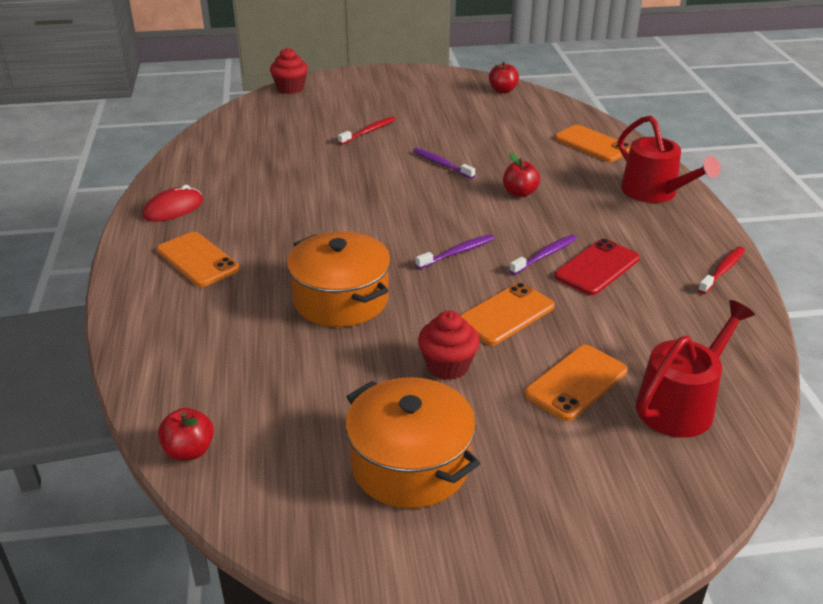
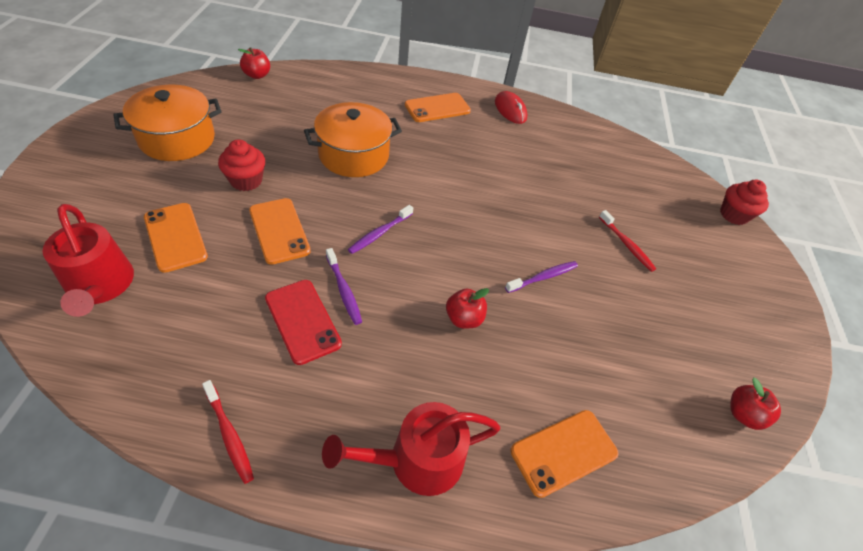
camera: 100 degrees right, 15 degrees up
purple toothbrush [415,234,494,269] -> purple toothbrush turned 60 degrees clockwise [348,205,413,254]

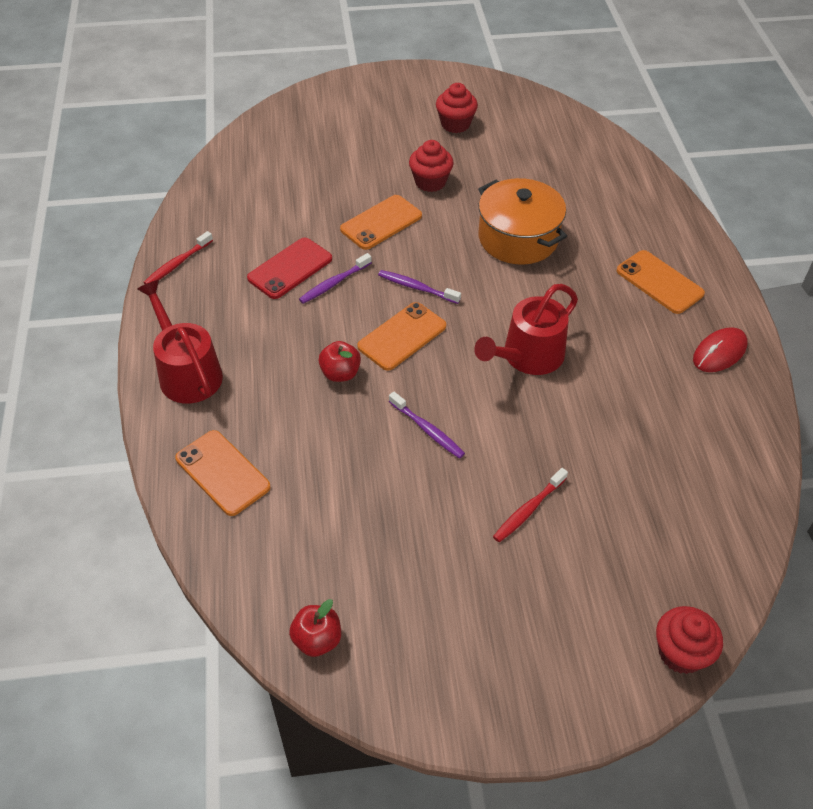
camera: 80 degrees right, 0 degrees up
red watering can [43,204,134,317] -> red watering can moved to [474,284,578,375]
orange pot [113,85,222,161] -> red cupcake [436,83,478,133]
orange phone [144,203,208,273] -> orange phone moved to [357,302,446,371]
red apple [238,47,270,79] -> none

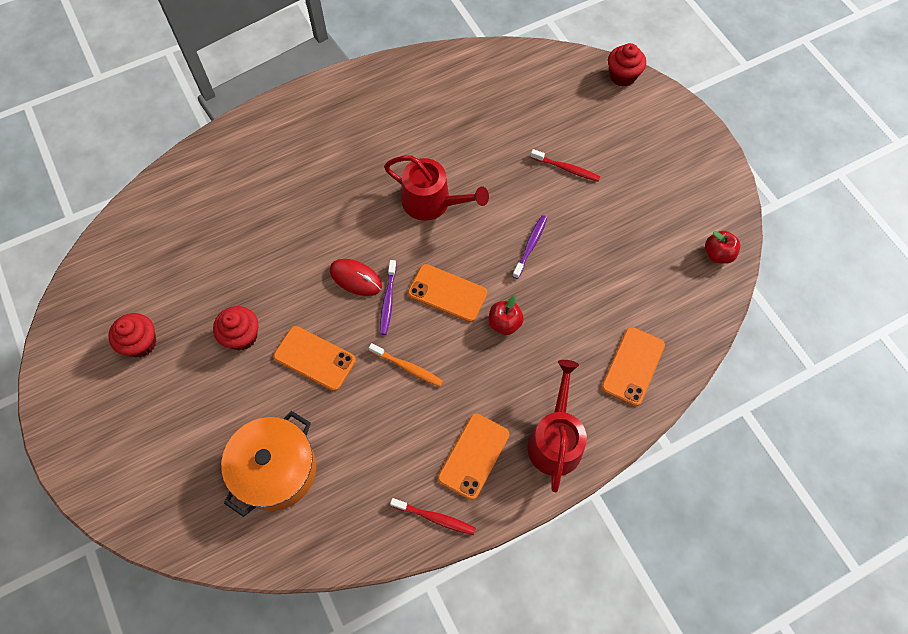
camera: 110 degrees left, 15 degrees up
red watering can [137,280,223,404] -> red watering can turned 150 degrees clockwise [528,360,587,492]
red phone [247,237,332,299] -> none
purple toothbrush [299,253,372,304] -> orange toothbrush [369,343,443,387]
orange pot [478,178,567,265] -> orange pot moved to [221,411,316,517]
orange phone [617,250,705,314] -> orange phone moved to [438,414,510,500]
red mouse [693,327,748,372] -> red mouse moved to [330,259,382,296]

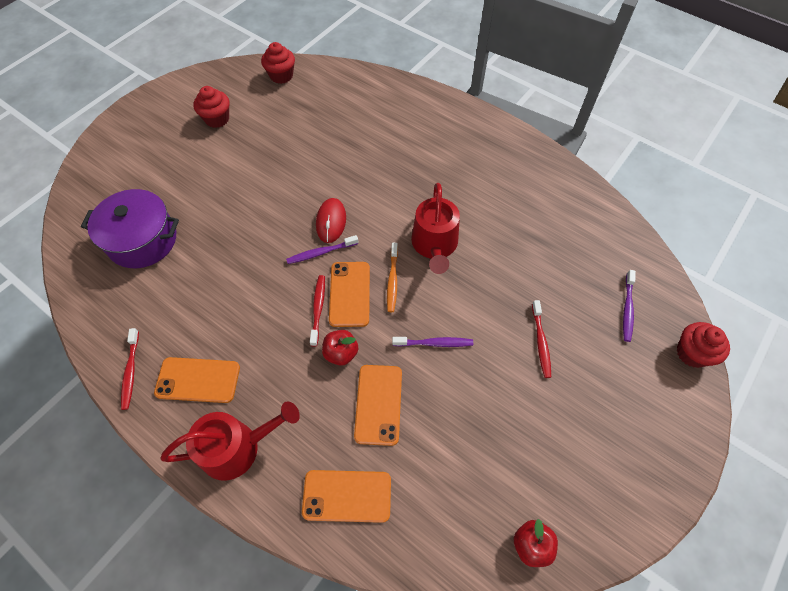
camera: 65 degrees right, 5 degrees down
red cupcake [213,306,258,350] -> red cupcake moved to [261,42,295,84]
orange pot [221,411,316,517] -> purple pot [81,189,179,268]
orange phone [273,326,356,391] -> orange phone moved to [354,365,402,446]
orange toothbrush [369,343,443,387] -> orange toothbrush moved to [387,243,398,312]
none -> red toothbrush [310,275,325,346]
none -> purple toothbrush [623,270,636,342]

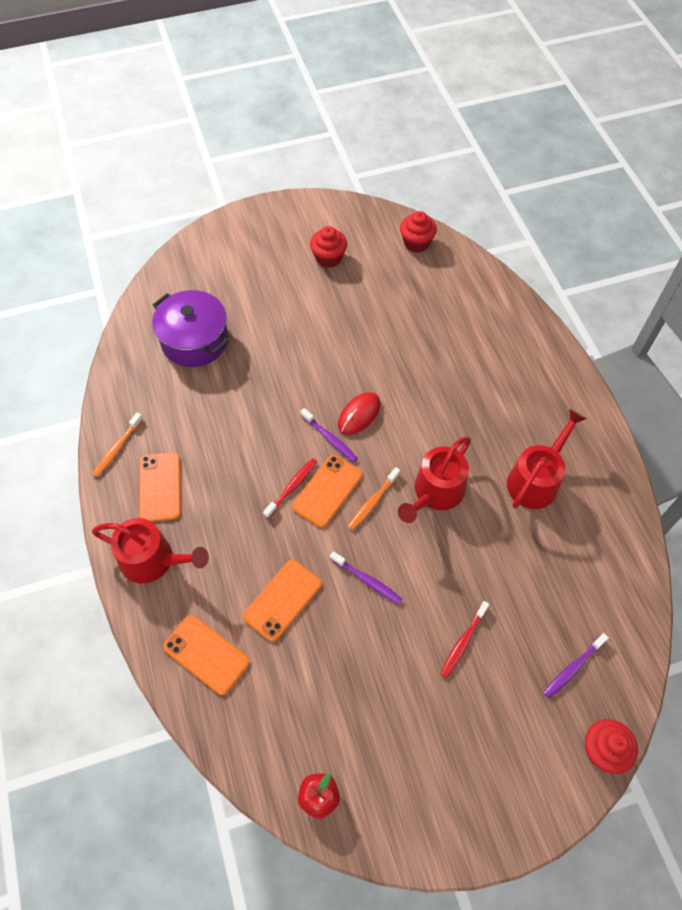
camera: 35 degrees right, 0 degrees up
red toothbrush [121,328,139,410] -> orange toothbrush [92,413,143,477]
orange phone [154,357,240,403] -> orange phone turned 45 degrees clockwise [139,452,181,522]
purple toothbrush [286,235,358,264] -> purple toothbrush turned 150 degrees counterclockwise [300,408,358,462]
red apple [322,330,358,366] -> none
none -> red watering can [507,409,586,509]

